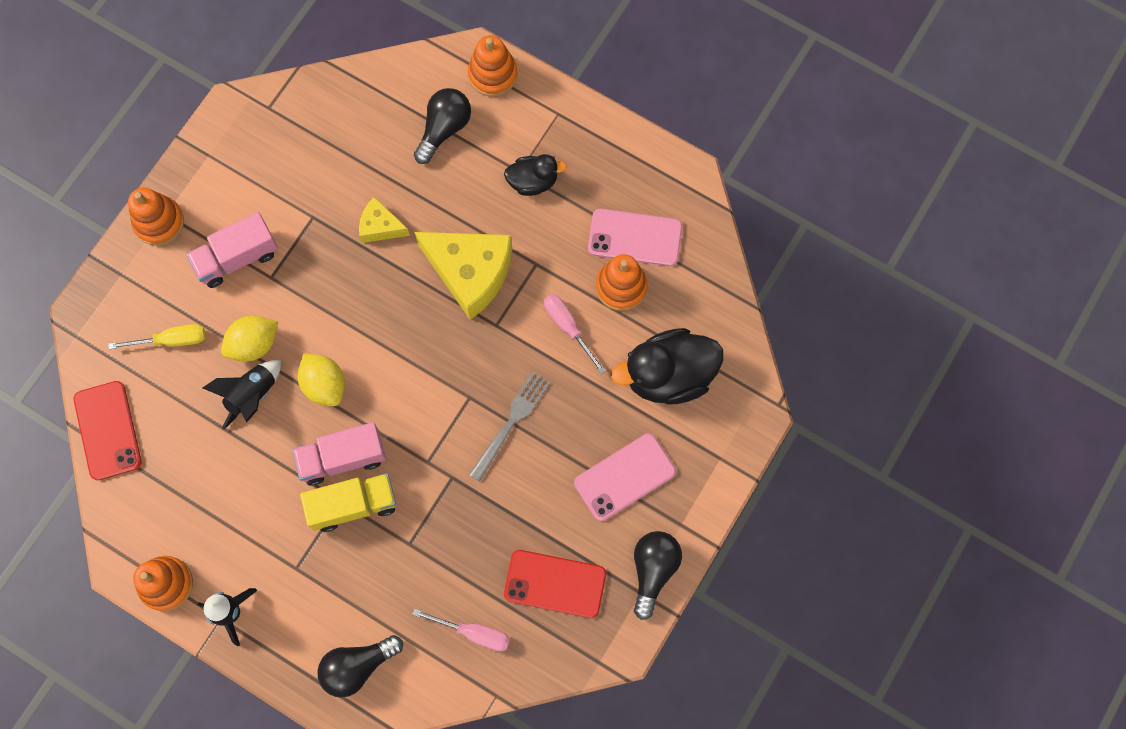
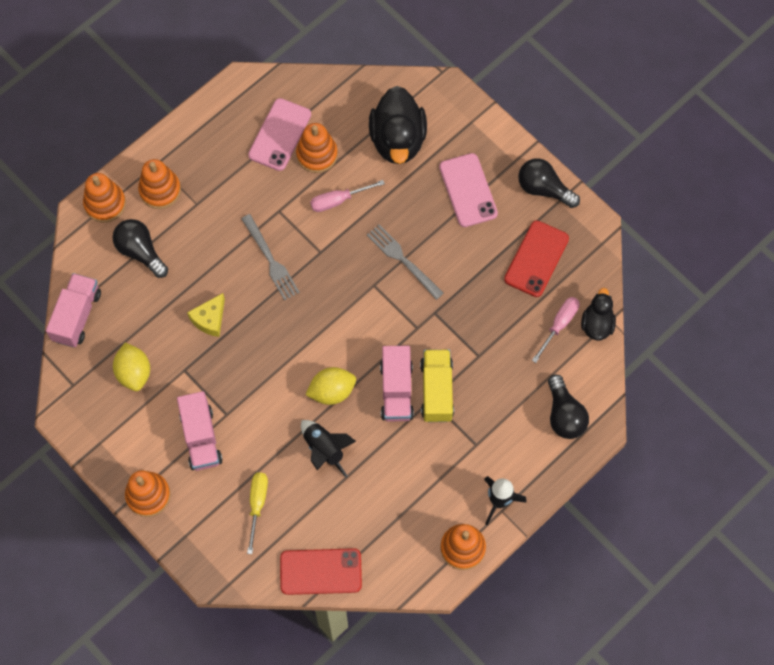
camera: 75 degrees left, 5 degrees down
yellow lemon [221,316,278,362] -> yellow lemon moved to [113,343,150,391]
yellow cheese [414,232,512,320] -> grey fork [241,214,300,301]
black duck [504,154,567,196] -> black duck moved to [581,288,616,340]
none -> pink truck [46,273,101,347]
none -> orange stacking toy [138,159,181,209]

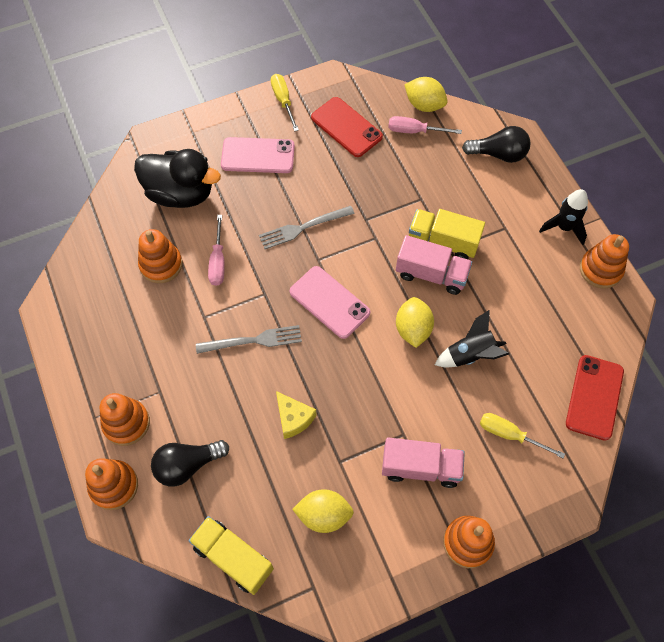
camera: 70 degrees left, 5 degrees down
pink truck [46,273,101,347] -> yellow truck [189,516,274,595]
pink phone [248,98,311,171] -> pink phone moved to [290,266,370,339]
black light bulb [518,158,580,208] -> yellow screwdriver [271,74,299,131]
pink screwdriver [532,297,580,363] -> pink screwdriver turned 45 degrees counterclockwise [388,116,462,134]
black duck [581,288,616,340] -> yellow lemon [404,77,448,112]

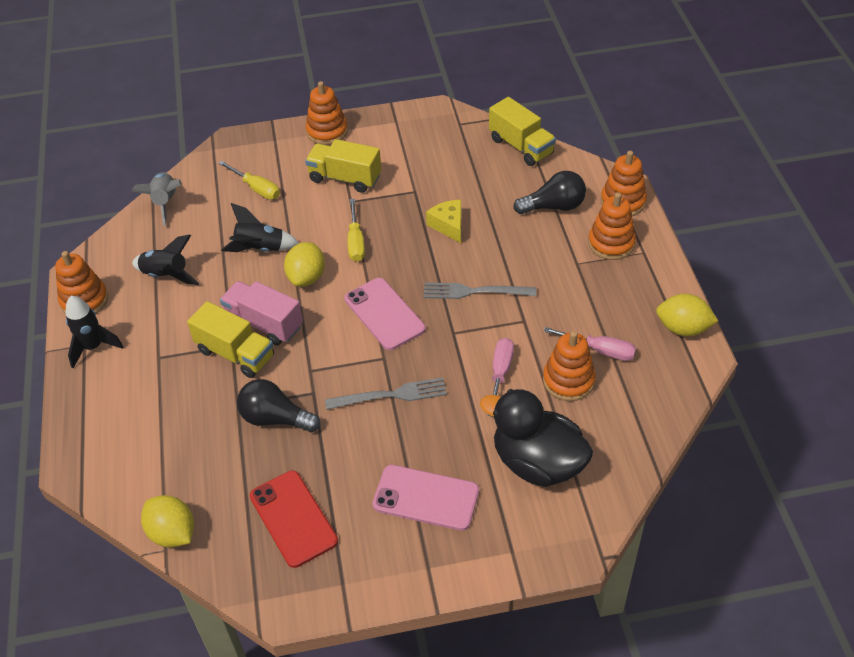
camera: 165 degrees left, 15 degrees down
yellow screwdriver [271,74,299,131] -> yellow screwdriver moved to [348,199,365,262]
yellow lemon [292,489,354,533] -> yellow lemon moved to [656,294,718,336]
pink truck [382,438,465,488] -> yellow truck [305,139,381,193]
pink screwdriver [388,116,462,134] -> pink screwdriver moved to [544,327,636,361]
black light bulb [462,126,531,163] -> black light bulb moved to [237,379,320,432]
red phone [566,355,624,441] -> grey rocket [131,172,181,226]
none -> black rocket [132,234,200,285]

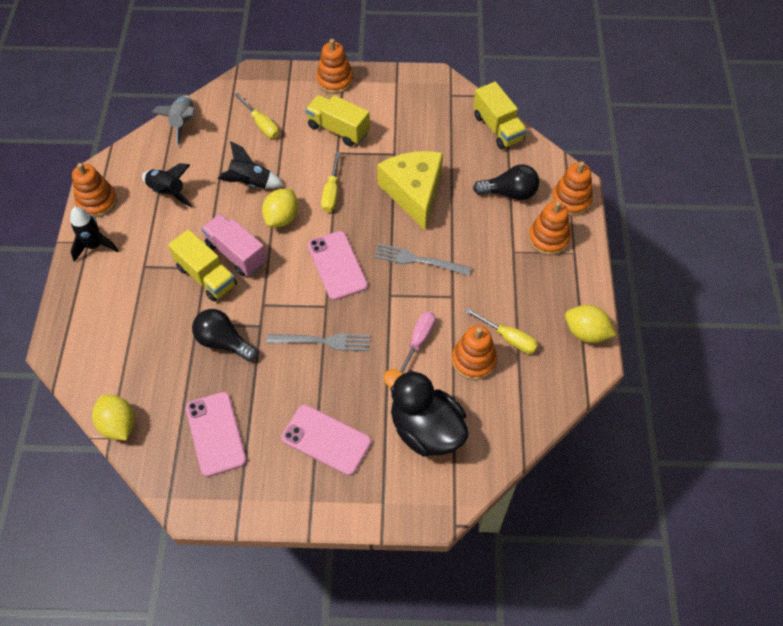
camera: 10 degrees right, 10 degrees up
red phone [250,471,338,568] -> pink phone [186,392,247,477]
yellow cheese [426,200,461,243] -> yellow cheese [377,151,443,230], size x1.95
pink screwdriver [544,327,636,361] -> yellow screwdriver [465,308,538,354]

